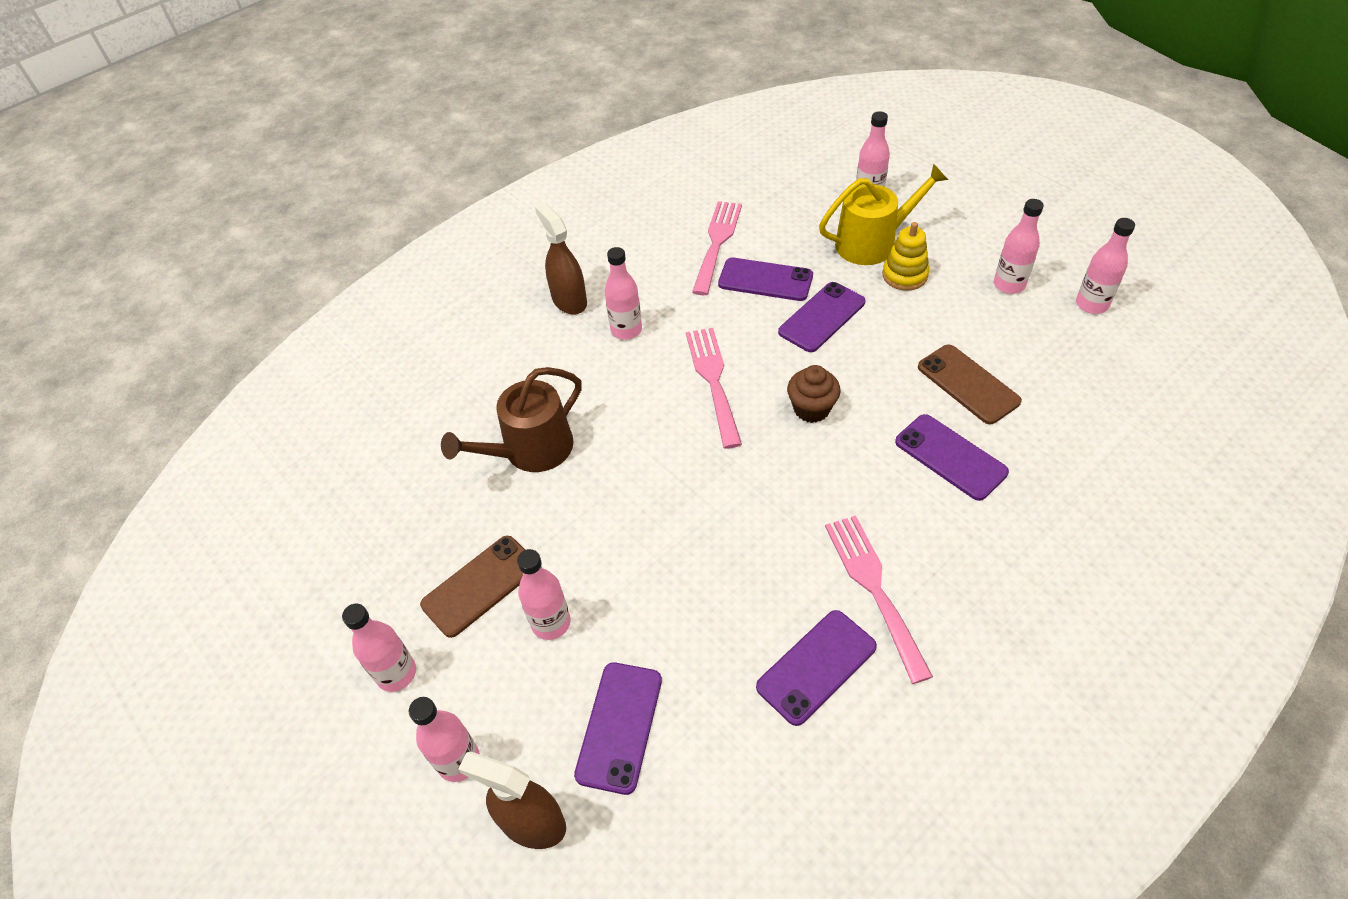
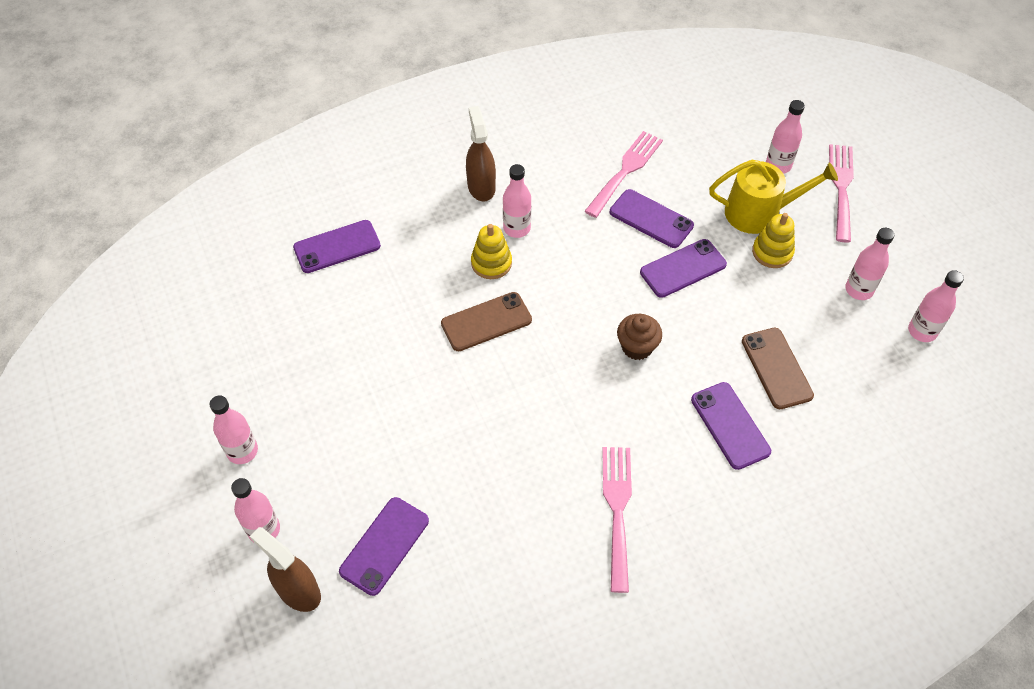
camera: 15 degrees right, 5 degrees up
brown phone [420,536,525,638] -> brown phone moved to [441,292,532,351]
brown watering can [441,367,582,472] -> none
pink bottle [517,549,571,640] -> none
pink fork [686,328,742,449] -> pink fork moved to [829,144,854,242]
purple phone [756,610,877,726] -> purple phone moved to [293,220,381,273]
none -> yellow stacking toy [471,224,512,279]

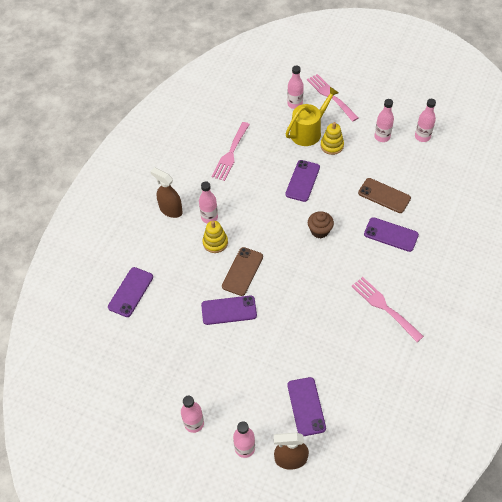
camera: 40 degrees left, 0 degrees up
pink fork [585,131,663,218] -> pink fork turned 150 degrees counterclockwise [212,122,250,181]
purple phone [610,189,694,248] -> purple phone moved to [201,296,257,325]

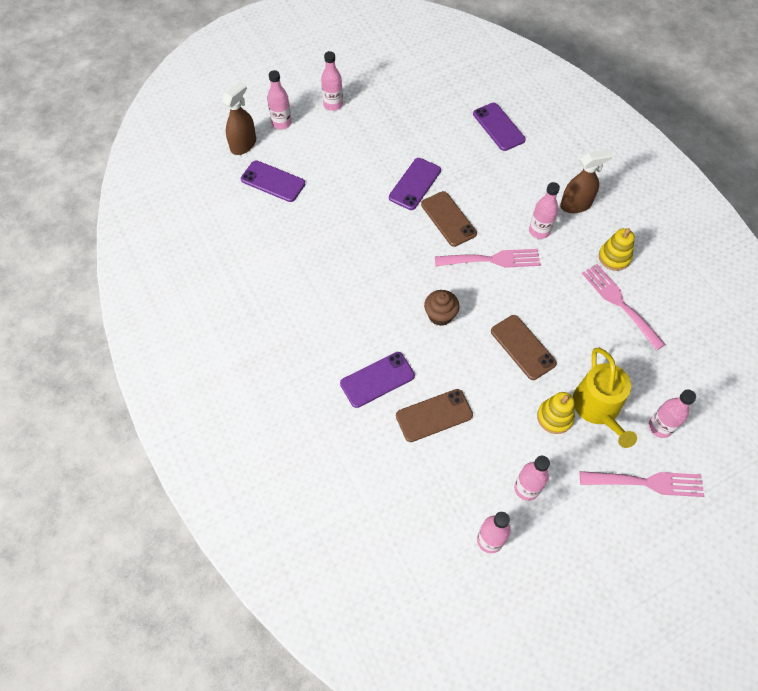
camera: 125 degrees right, 5 degrees up
yellow stacking toy [202,221,228,253] -> yellow stacking toy moved to [599,228,635,271]
purple phone [285,160,320,202] -> brown phone [491,315,557,380]
pink fork [351,277,424,342] -> pink fork moved to [435,249,541,268]

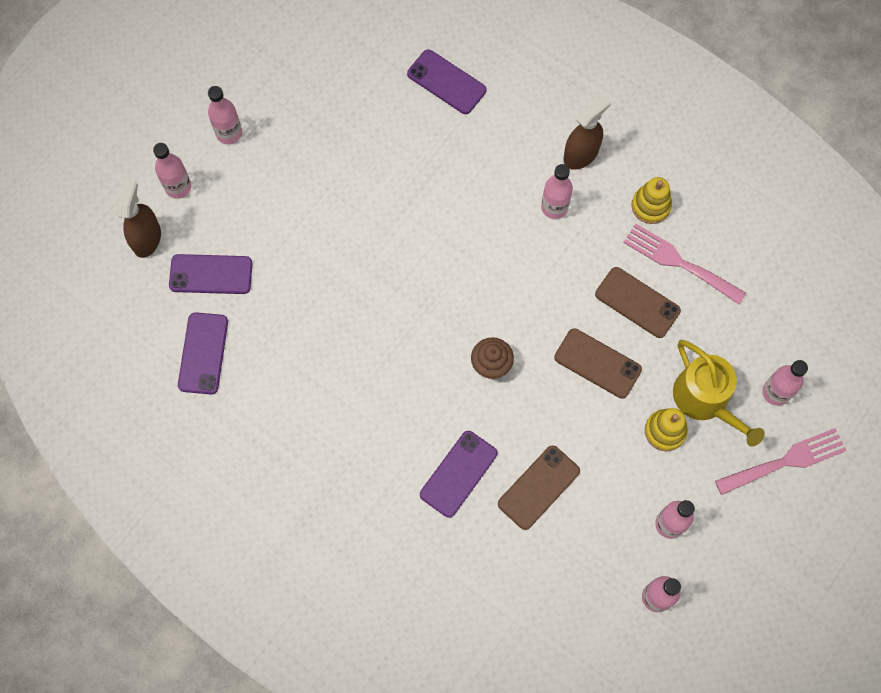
camera: 25 degrees left, 10 degrees up
purple phone [389,158,441,210] -> purple phone moved to [178,312,228,394]
brown phone [421,191,477,247] -> brown phone moved to [595,267,681,338]
pink fork [435,249,541,268] -> none

